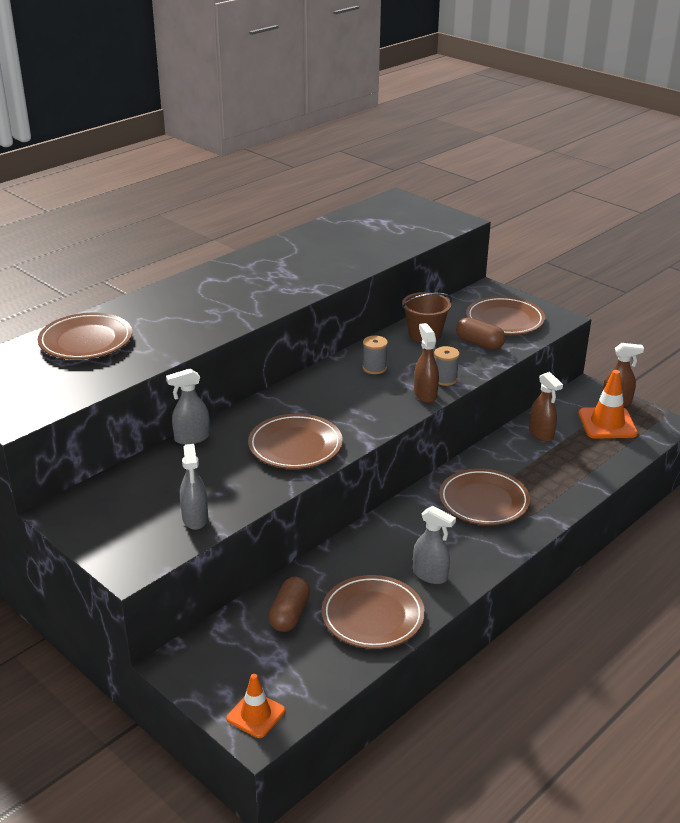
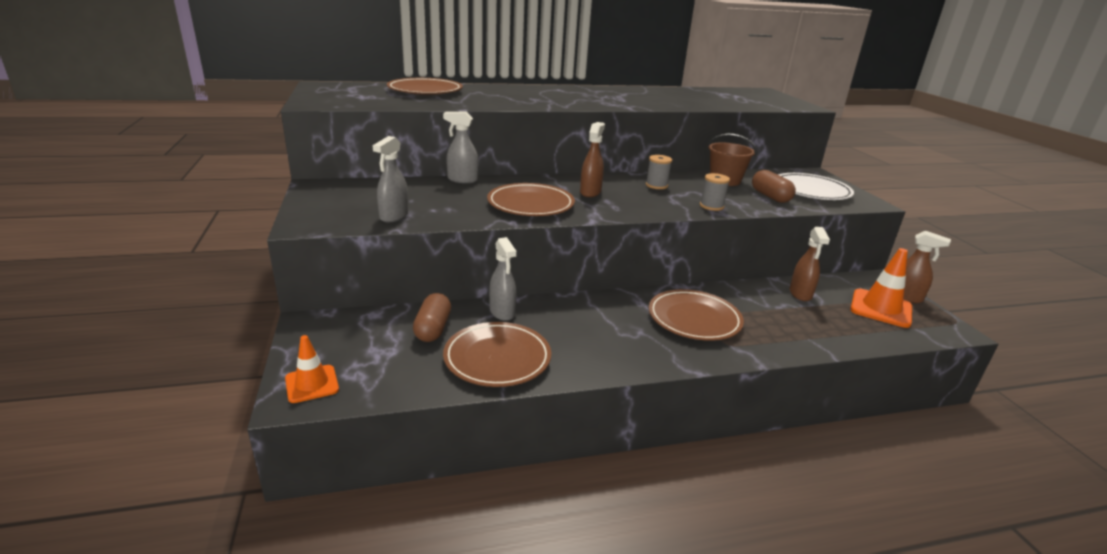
camera: 30 degrees right, 5 degrees down
brown capsule [268,576,310,632] -> brown capsule turned 45 degrees counterclockwise [413,293,451,342]
grey spray bottle [413,506,456,584] -> grey spray bottle moved to [489,237,516,321]
brown spray bottle [414,323,439,403] -> brown spray bottle moved to [580,122,605,197]
brown plate [466,296,545,335] -> white plate [778,173,854,200]

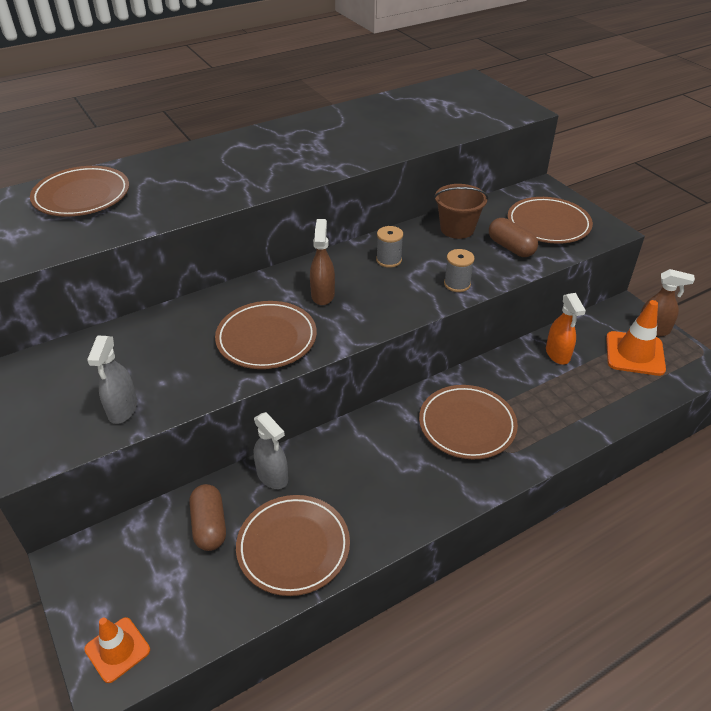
camera: 15 degrees left, 15 degrees up
grey spray bottle [443,111,479,183] -> none
white plate [778,173,854,200] -> brown plate [507,197,593,244]
brown spray bottle [790,227,830,301] -> orange spray bottle [546,293,586,365]

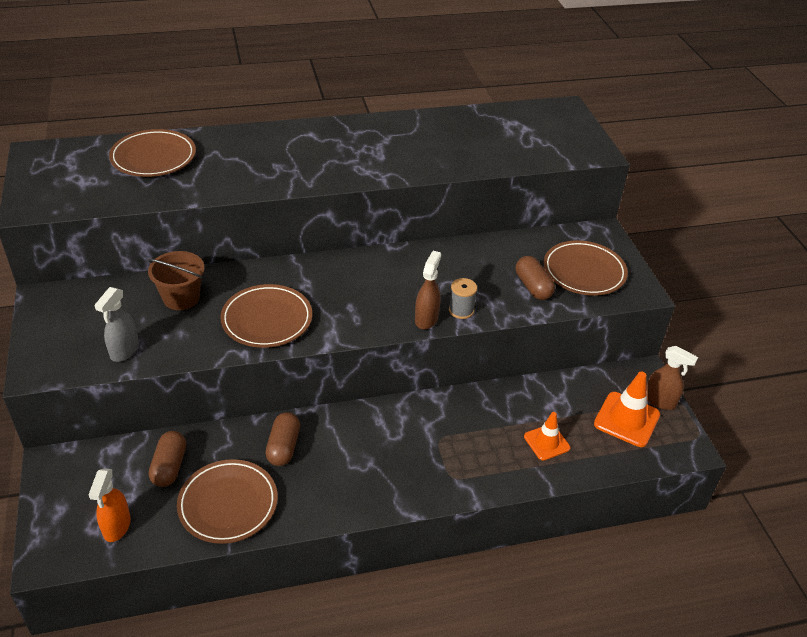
camera: 15 degrees right, 0 degrees up
orange traffic cone [84,617,150,683] -> orange traffic cone moved to [524,412,570,461]
grey spray bottle [254,412,288,489] -> none
brown spray bottle [310,219,335,305] -> brown spray bottle moved to [415,251,441,329]
grey spool [376,226,403,268] -> none
brown plate [419,385,518,459] -> none
brown bucket [434,184,488,239] -> brown bucket moved to [148,251,205,310]
orange spray bottle [546,293,586,365] -> orange spray bottle moved to [89,468,131,542]
none -> brown capsule [265,412,300,466]

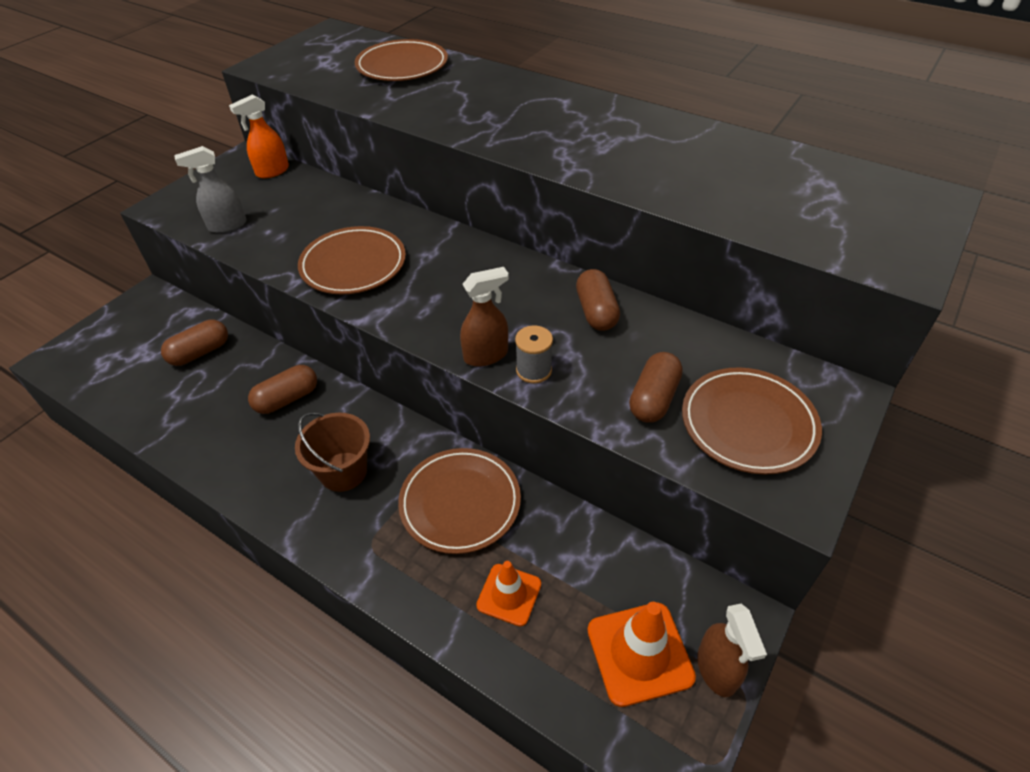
camera: 50 degrees right, 5 degrees up
orange spray bottle [89,468,131,542] -> orange spray bottle moved to [229,94,289,178]
brown bucket [148,251,205,310] -> brown bucket moved to [295,412,370,492]
brown plate [177,459,278,544] -> brown plate moved to [398,448,521,554]
none -> brown capsule [576,269,620,331]

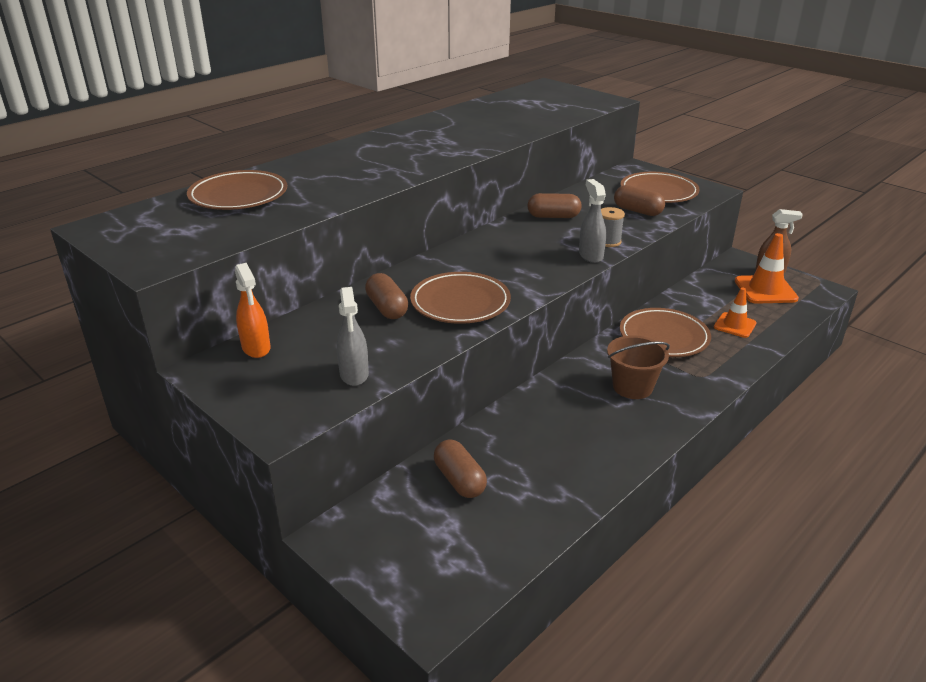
camera: 80 degrees left, 15 degrees down
brown capsule [248,365,317,414] -> brown capsule moved to [365,273,408,319]
brown spray bottle [460,267,509,367] -> grey spray bottle [579,179,606,263]

